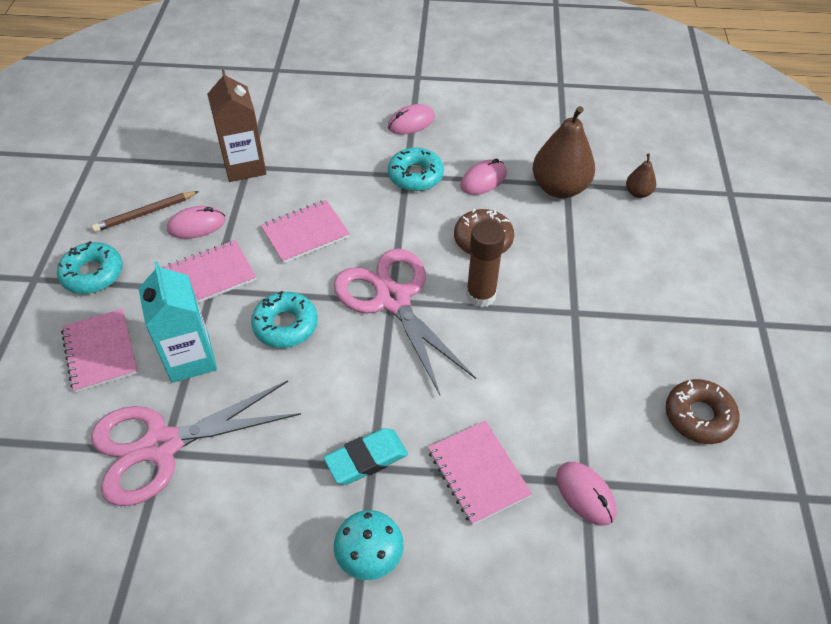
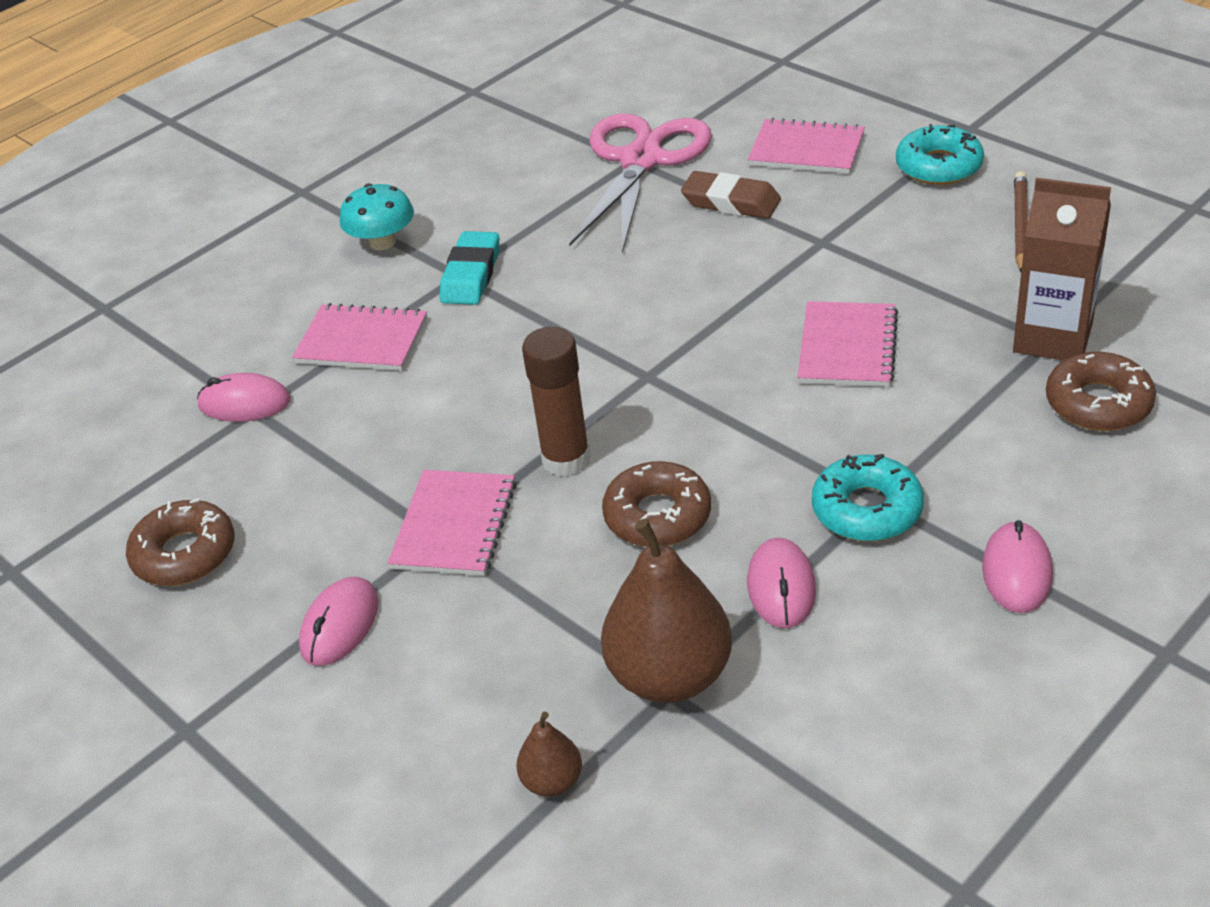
camera: 135 degrees right, 10 degrees down
turquoise carton [138,262,217,383] -> brown eraser [681,171,781,219]
pink notebook [164,240,256,303] -> pink notebook moved to [388,470,516,576]
pink mouse [167,206,225,239] -> pink mouse moved to [299,577,379,666]
turquoise donut [251,291,318,348] -> none
pink scissors [334,249,476,395] -> none
none -> brown donut [1046,352,1156,431]

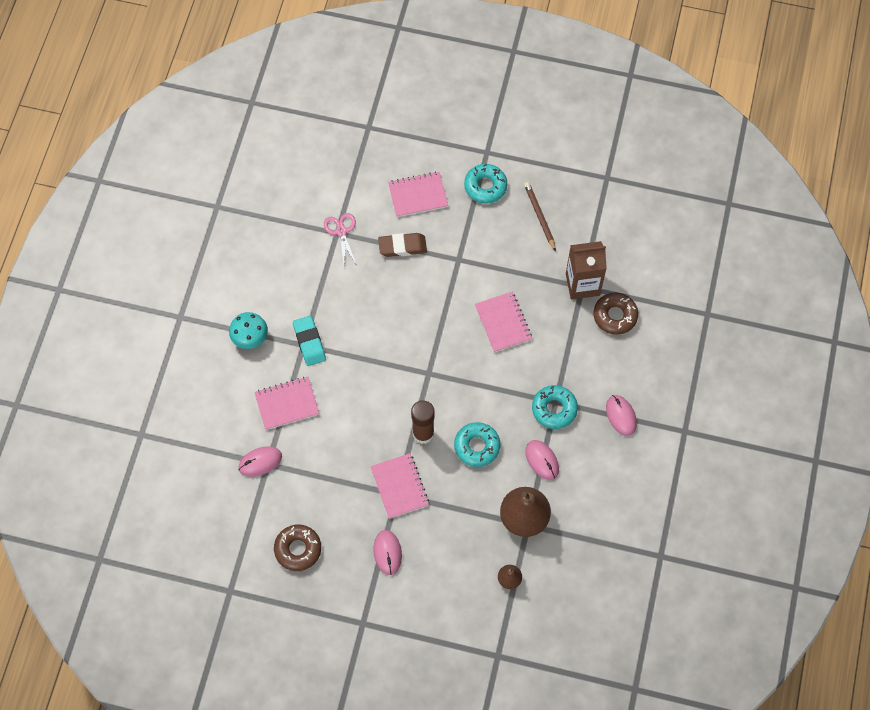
camera: 35 degrees left, 25 degrees up
pink scissors [569,113,712,253] -> pink scissors [324,213,356,265], size x0.49
brown donut [602,461,711,547] -> turquoise donut [454,422,500,467]

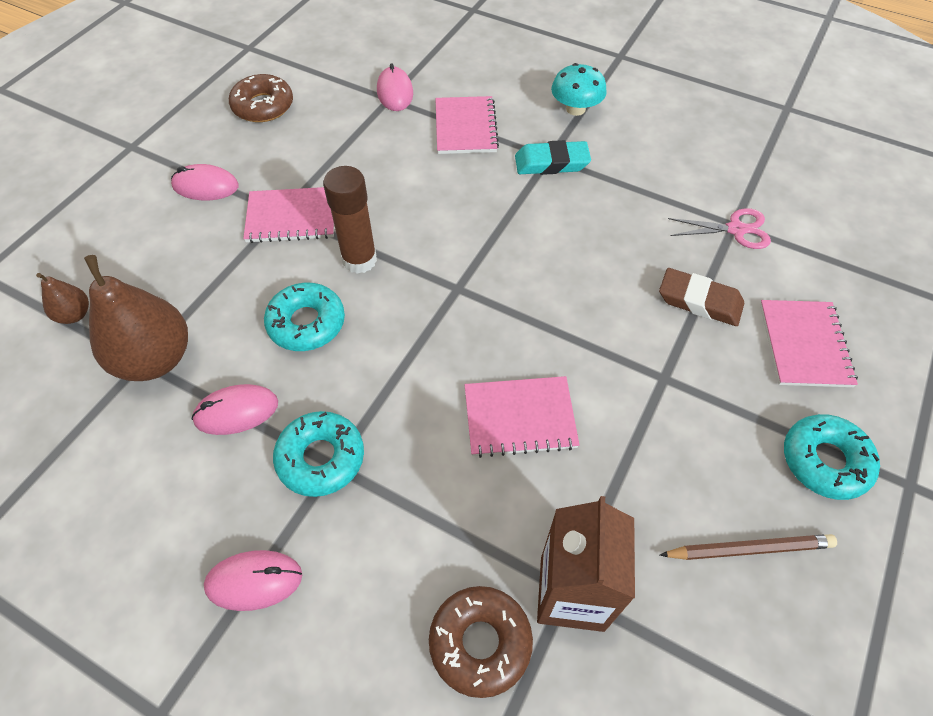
camera: 105 degrees right, 10 degrees down
brown eraser [378,233,427,257] -> brown eraser turned 75 degrees counterclockwise [659,268,744,326]

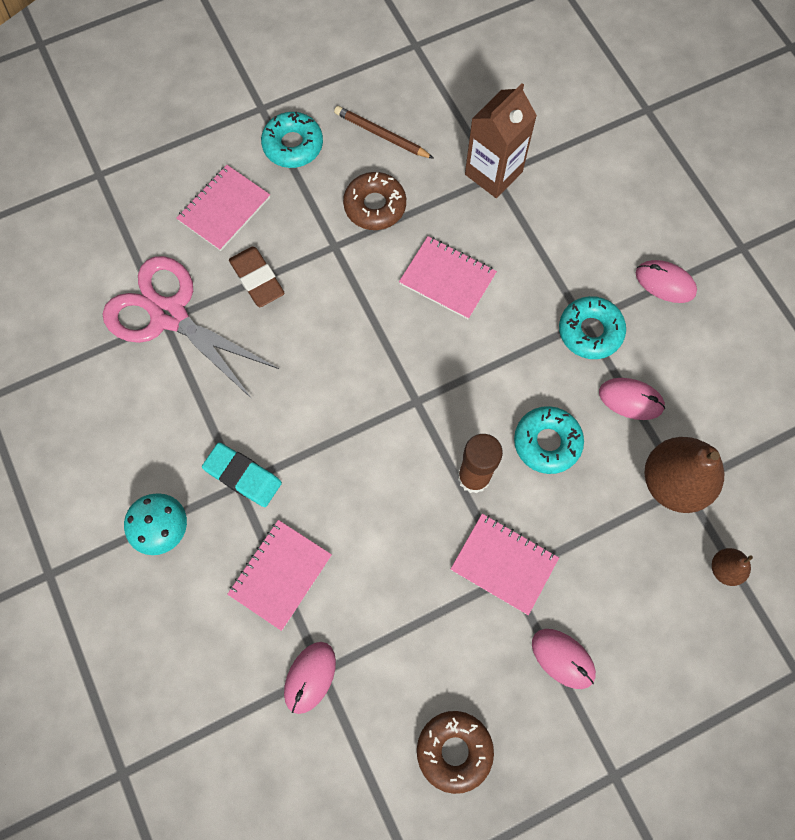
camera: 145 degrees left, 15 degrees up
brown donut [429,586,533,698] -> brown donut moved to [343,172,406,230]
pink scissors [668,208,771,249] -> pink scissors [103,256,279,400], size x2.03

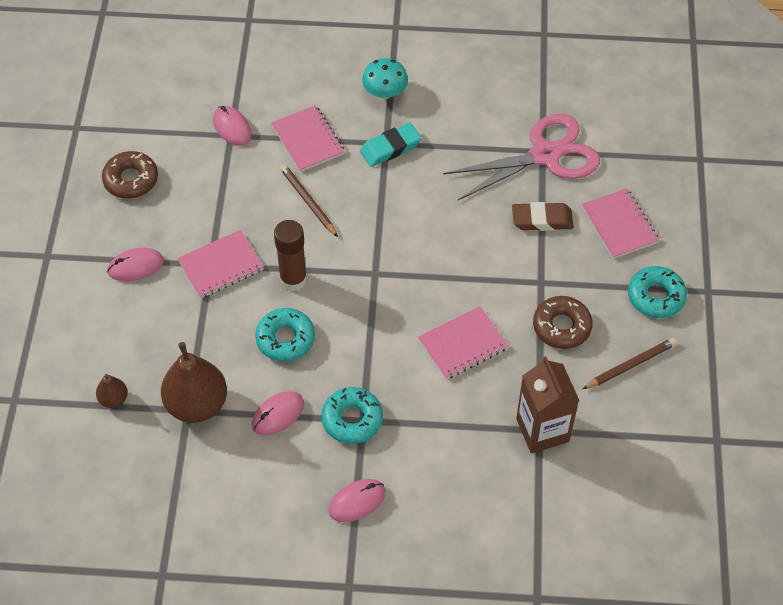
camera: 120 degrees right, 15 degrees down
none -> brown pencil [280,164,338,237]

